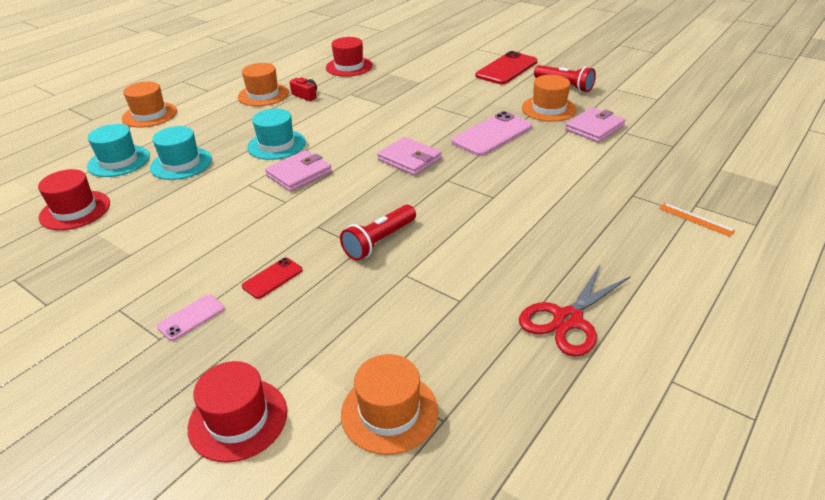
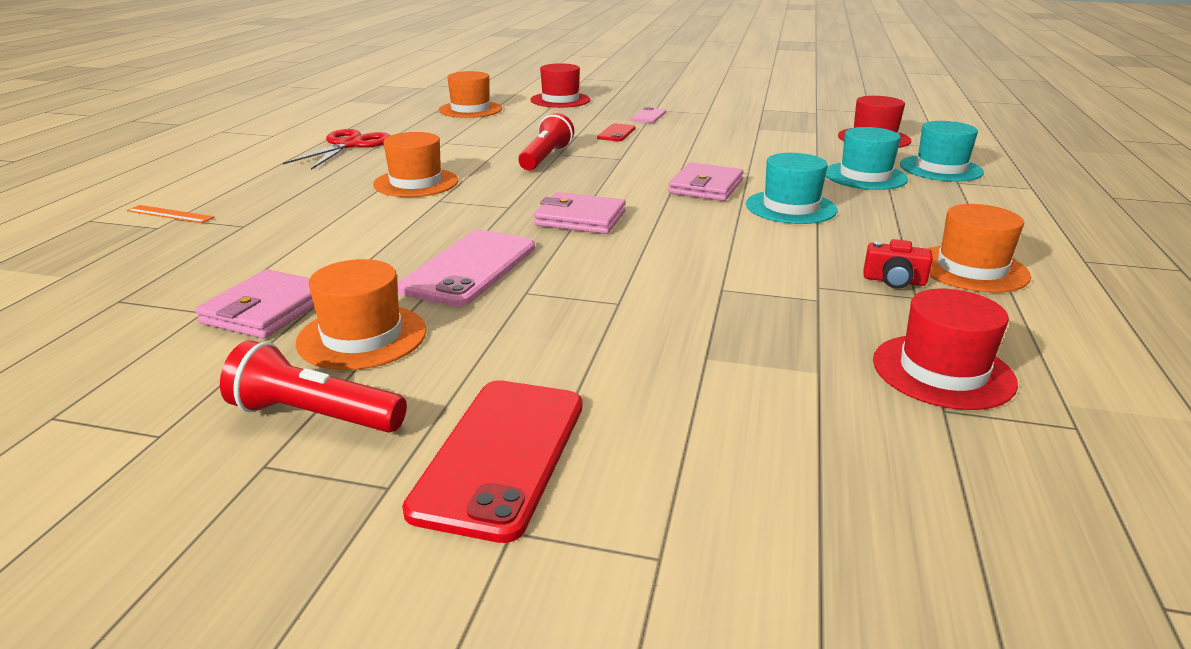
camera: 155 degrees right, 10 degrees down
orange hat [122,82,177,127] -> orange hat moved to [373,132,458,197]

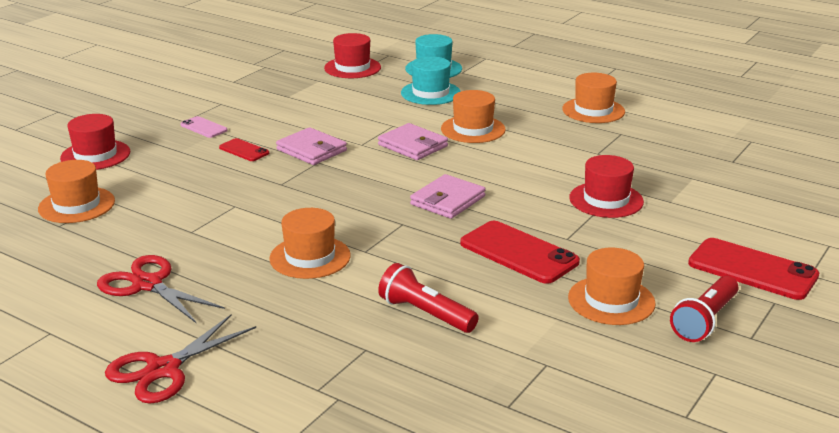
camera: 70 degrees left, 0 degrees up
orange ruler [127,205,214,223] -> none
pink wallet [195,269,314,339] -> pink wallet moved to [276,127,347,165]
pink phone [397,230,535,307] -> red phone [460,221,580,284]
red flashlight [518,113,574,170] -> red flashlight moved to [378,263,479,333]
turquoise hat [746,153,837,224] -> orange hat [441,90,506,143]
red camera [864,239,933,289] -> none
red hat [873,289,1018,410] -> red hat moved to [569,155,644,218]
none -> red scissors [105,314,256,404]

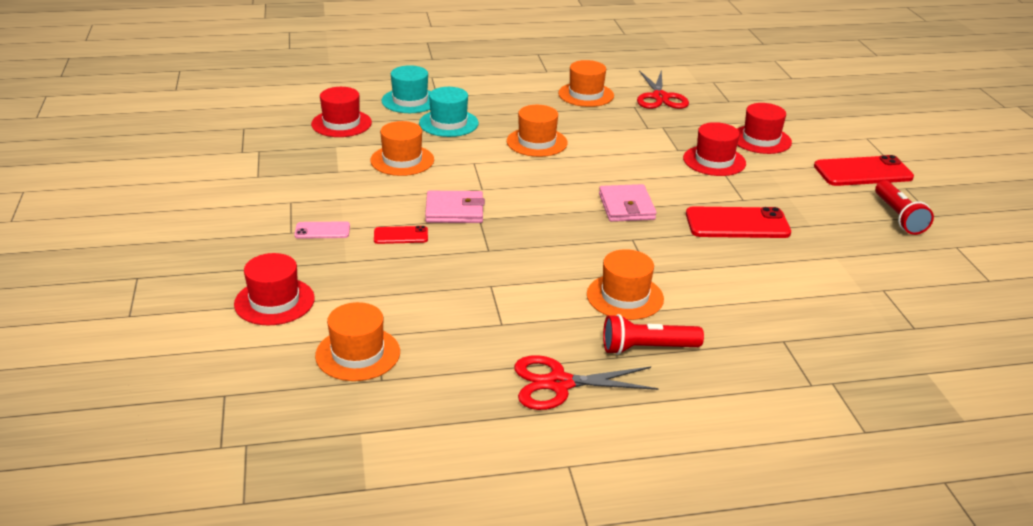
camera: 45 degrees left, 5 degrees up
red scissors [105,314,256,404] -> red scissors moved to [637,70,689,109]
pink wallet [378,123,448,160] -> none
red flashlight [378,263,479,333] -> red flashlight moved to [603,314,704,355]
orange hat [568,247,656,325] -> orange hat moved to [370,121,434,176]
none -> red hat [737,103,792,154]

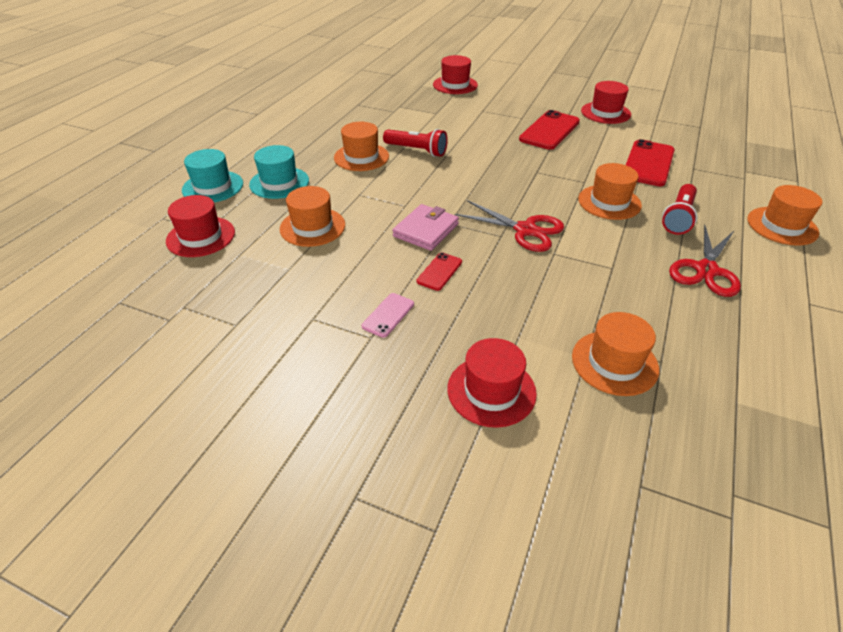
camera: 55 degrees left, 10 degrees up
orange hat [558,60,614,107] -> orange hat moved to [747,185,822,246]
pink wallet [599,184,657,222] -> none
red scissors [637,70,689,109] -> red scissors moved to [455,200,564,252]
red hat [683,122,746,176] -> red hat moved to [581,81,631,124]
red phone [814,155,914,186] -> red phone moved to [626,139,675,186]
red flashlight [875,180,934,235] -> red flashlight moved to [383,129,448,157]

